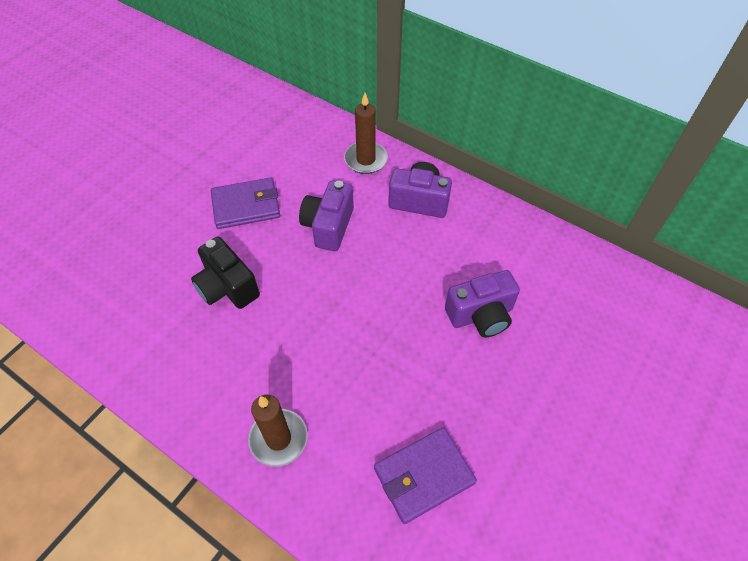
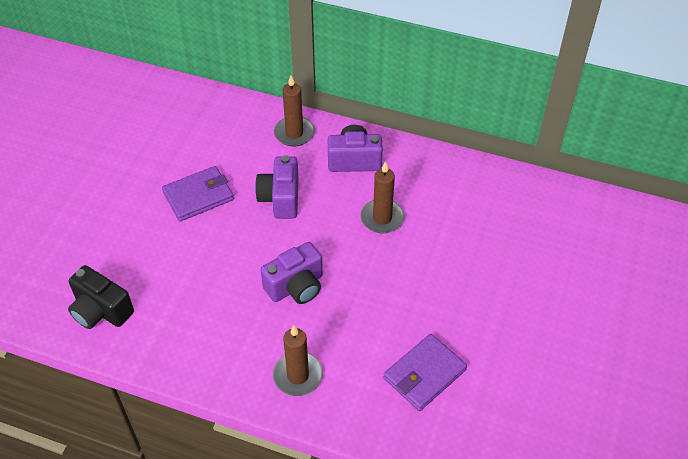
camera: 15 degrees left, 5 degrees down
black camera [191,237,260,309] -> black camera moved to [68,265,134,329]
purple camera [445,270,520,337] -> purple camera moved to [261,242,323,304]
none -> brown candle [360,161,405,233]

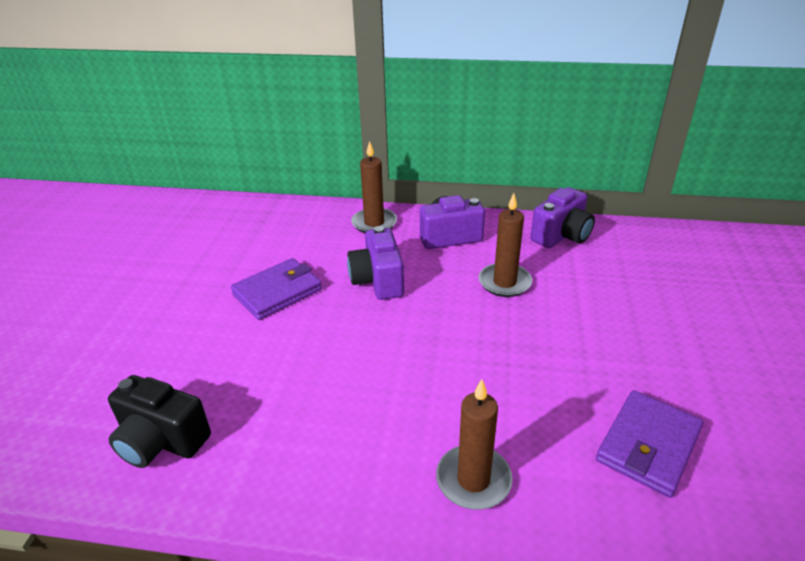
camera: 10 degrees left, 15 degrees down
purple camera [261,242,323,304] -> purple camera moved to [530,187,595,248]

